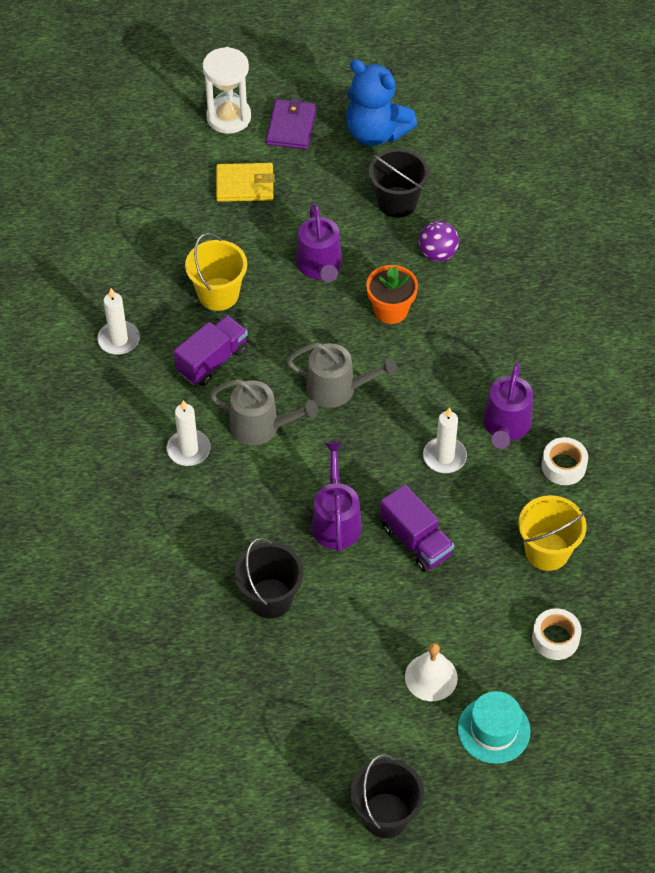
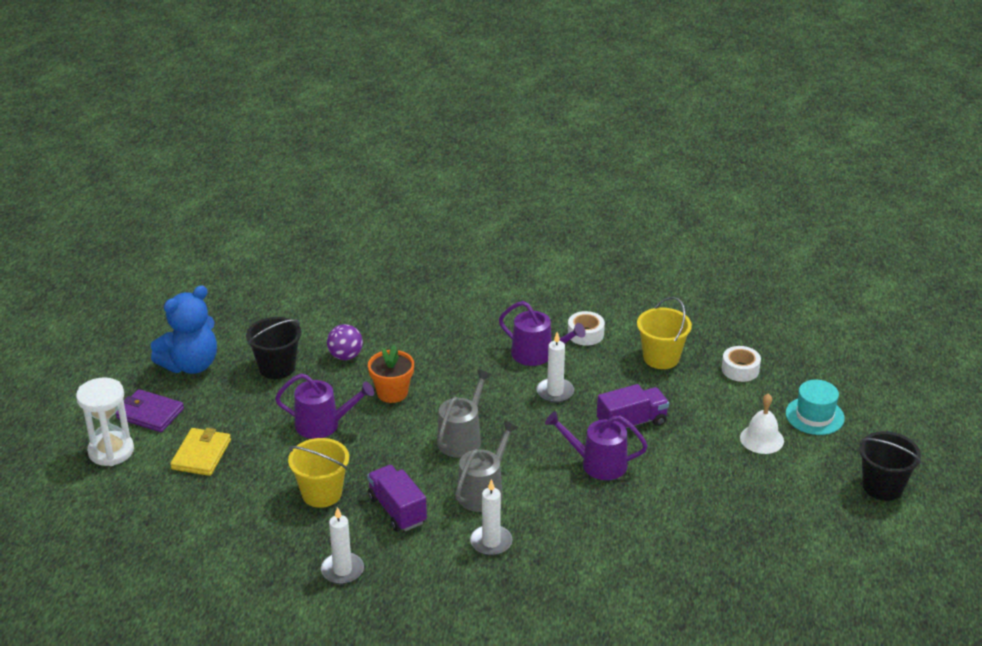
camera: 75 degrees left, 20 degrees down
black bucket [235,538,303,619] -> none

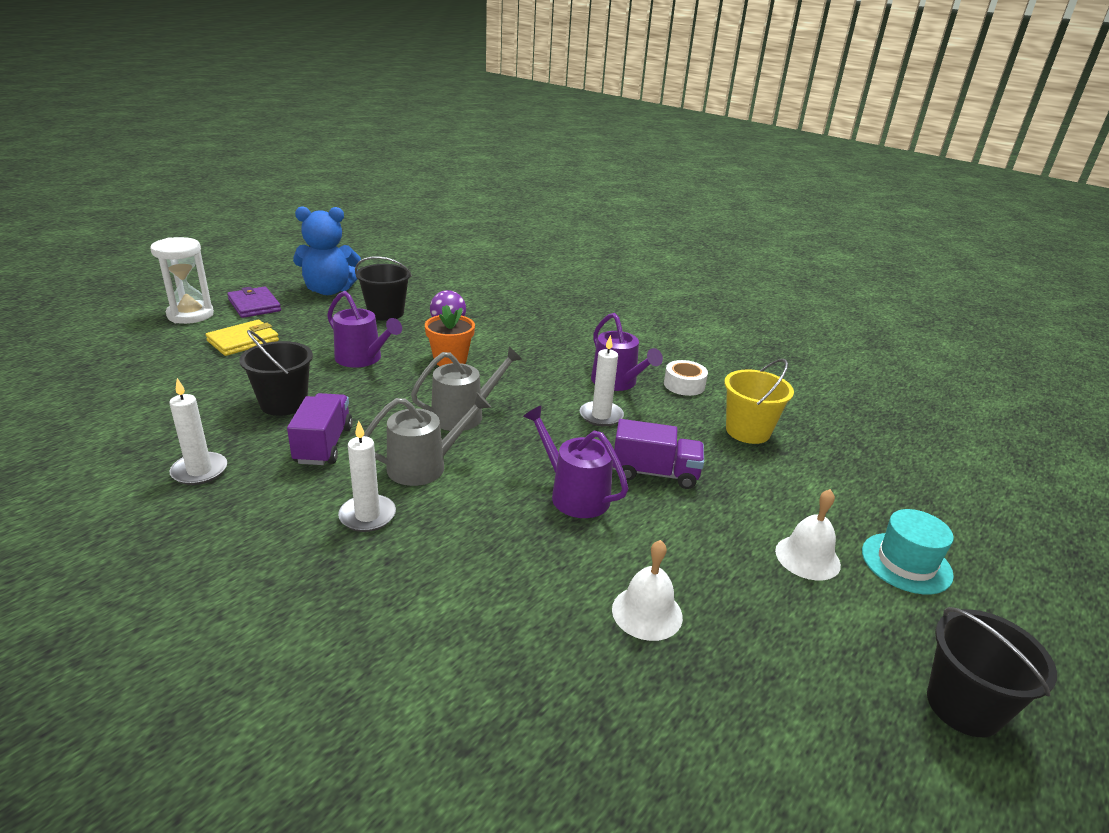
camera: 30 degrees right, 5 degrees down
yellow bucket [288,438,349,508] -> black bucket [239,330,313,416]
white tape [722,346,761,382] -> none
none -> white bell [612,540,683,641]

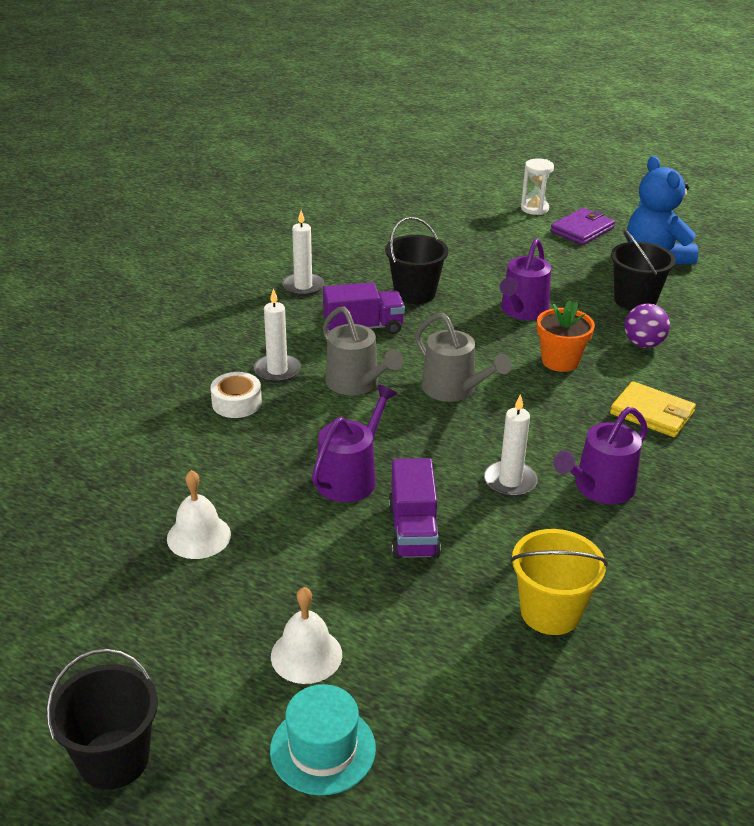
camera: 80 degrees right, 5 degrees up
white hourglass [150,237,214,324] -> white hourglass [521,158,554,215], size x0.66
yellow wallet [206,320,279,356] -> yellow wallet moved to [610,381,696,437]
white tape [664,360,708,396] -> white tape moved to [210,372,262,418]

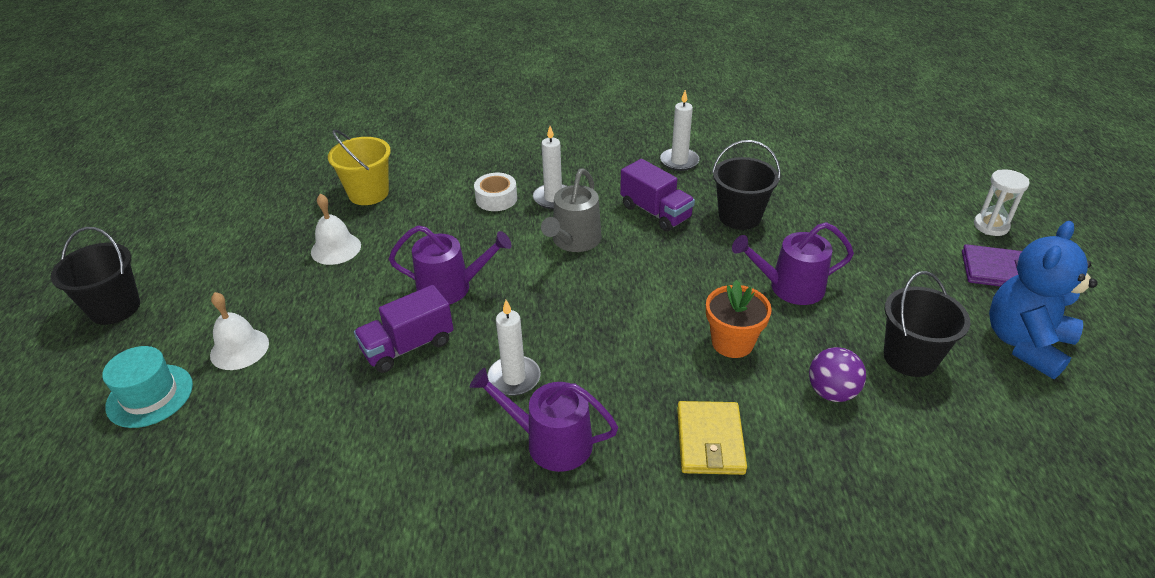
camera: 60 degrees right, 5 degrees up
grey watering can [415,313,512,402] -> none
yellow bucket [510,529,608,635] -> yellow bucket moved to [328,130,391,205]

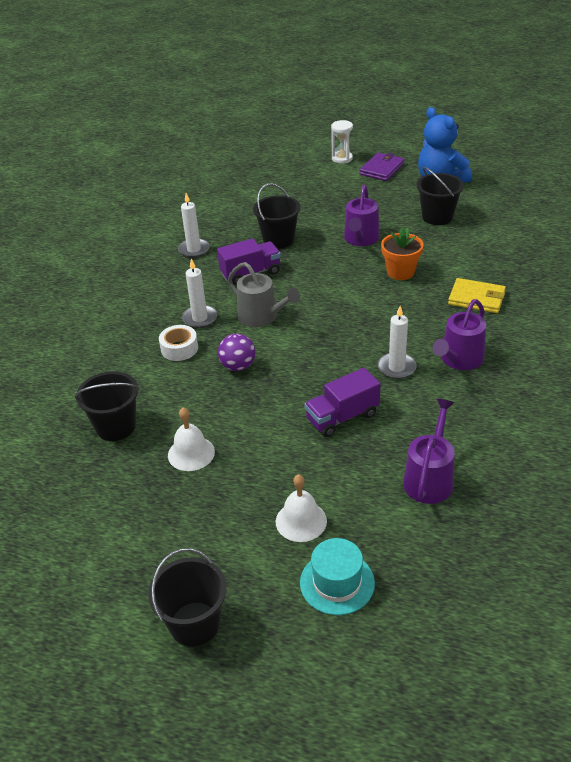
camera: 70 degrees left, 0 degrees up
yellow bucket [328,130,391,205] -> black bucket [75,371,139,441]
purple truck [354,285,453,373] -> purple truck turned 75 degrees clockwise [304,368,380,437]
purple watering can [389,225,512,304] -> purple watering can moved to [403,399,455,504]
purple ball [809,347,866,402] -> purple ball moved to [218,334,255,371]

